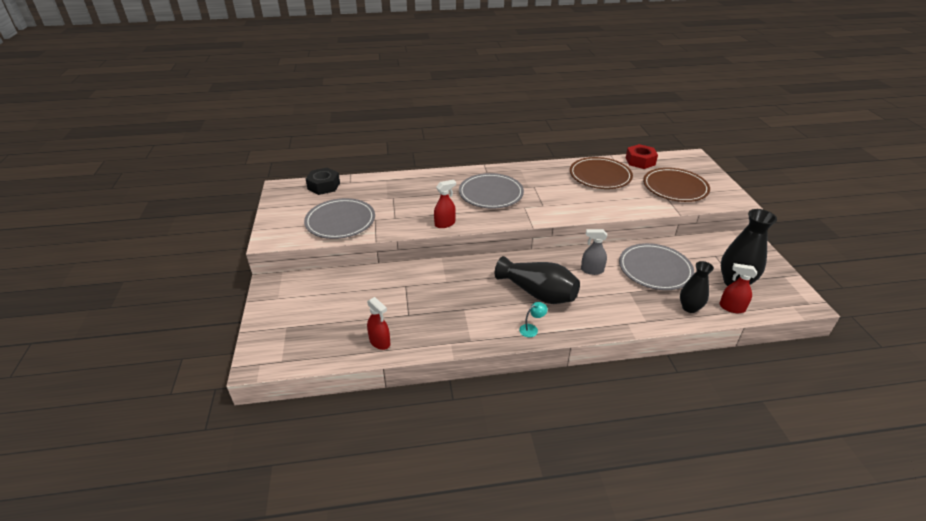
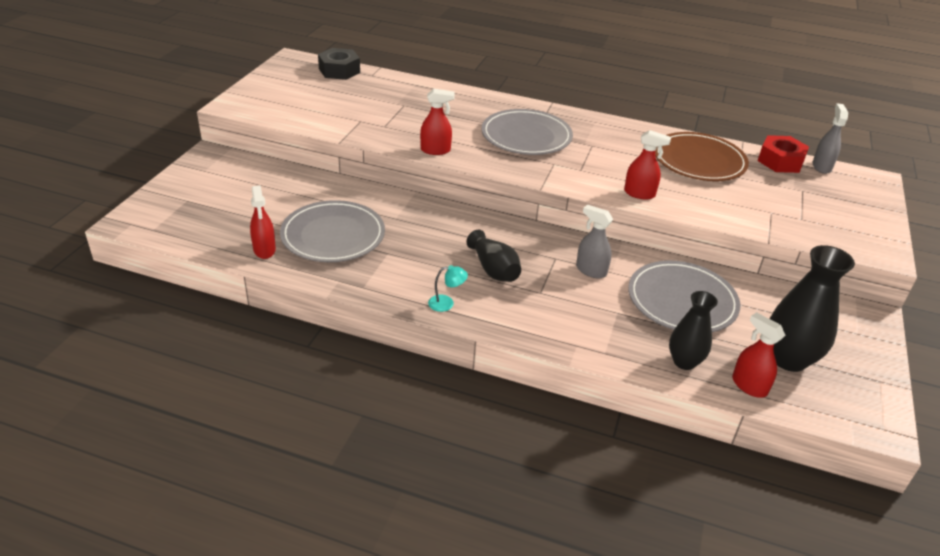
camera: 25 degrees right, 0 degrees up
grey plate [304,198,375,239] -> grey plate moved to [280,200,385,262]
black vase [495,256,580,304] -> black vase [466,230,521,282], size x0.64
brown plate [643,168,710,202] -> none
none -> red spray bottle [624,130,671,200]
none -> grey spray bottle [812,103,848,174]

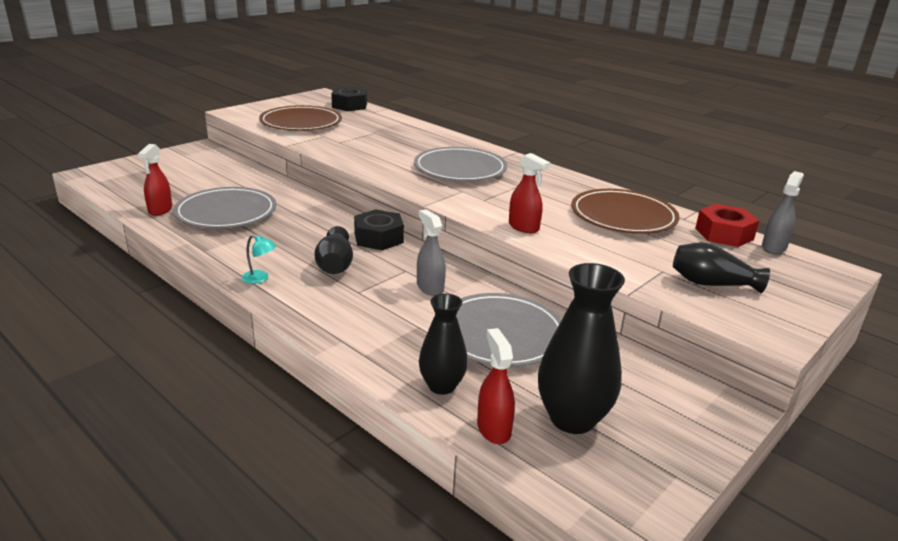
camera: 25 degrees right, 10 degrees down
red spray bottle [420,89,455,155] -> none
none -> brown plate [259,105,342,131]
none -> black nut [354,209,404,250]
none -> black vase [673,242,770,293]

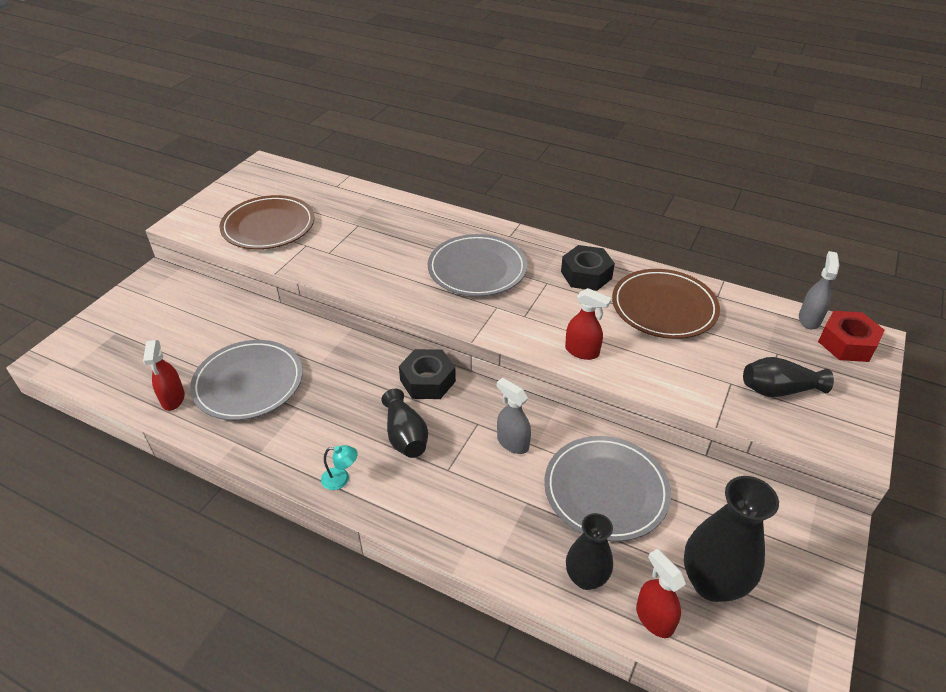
camera: 15 degrees left, 15 degrees up
black nut [331,87,367,111] -> black nut moved to [561,245,615,291]
red nut [695,204,759,247] -> red nut moved to [818,311,885,362]

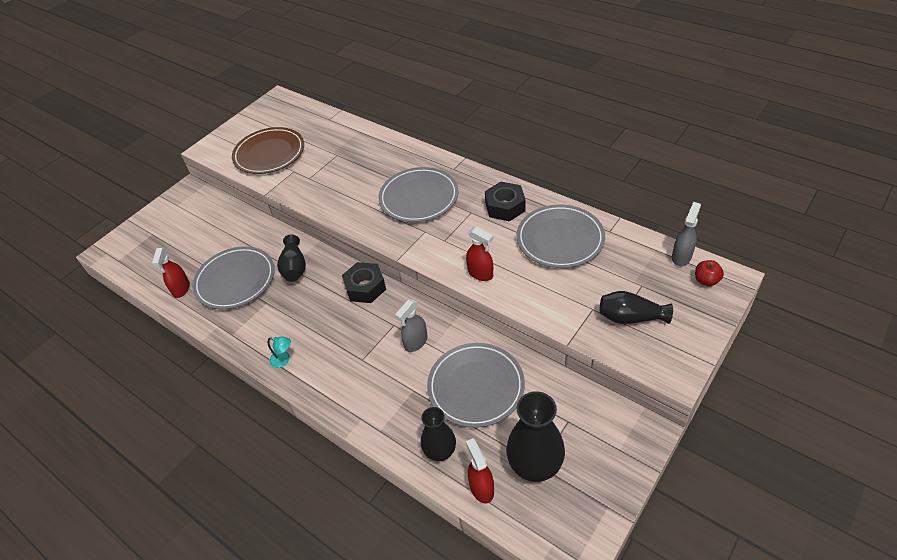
camera: 15 degrees right, 5 degrees up
black vase [381,389,428,458] -> black vase moved to [277,235,306,282]
grey spray bottle [497,378,531,454] -> grey spray bottle turned 105 degrees counterclockwise [395,300,428,352]
brown plate [612,269,720,339] -> grey plate [516,204,605,268]
red nut [818,311,885,362] -> red apple [695,260,724,286]

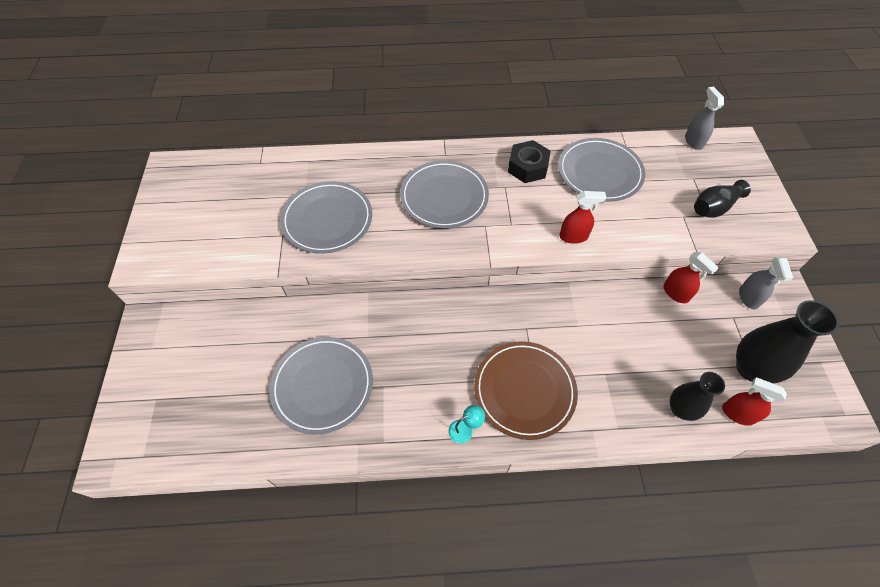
camera: 45 degrees left, 10 degrees up
red spray bottle [152,248,190,298] -> red spray bottle moved to [664,252,719,303]
brown plate [232,127,304,174] -> brown plate moved to [474,341,578,440]
black vase [277,235,306,282] -> none
black nut [342,262,386,303] -> none
grey spray bottle [395,300,428,352] -> grey spray bottle moved to [739,257,793,309]
grey plate [427,343,525,428] -> grey plate moved to [280,181,372,254]
red apple [695,260,724,286] -> none

